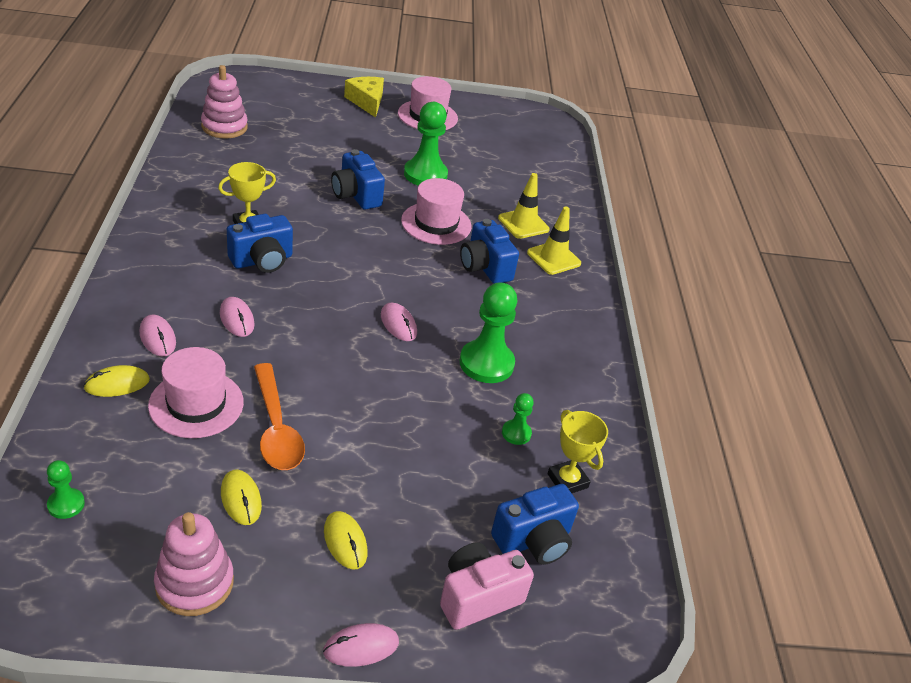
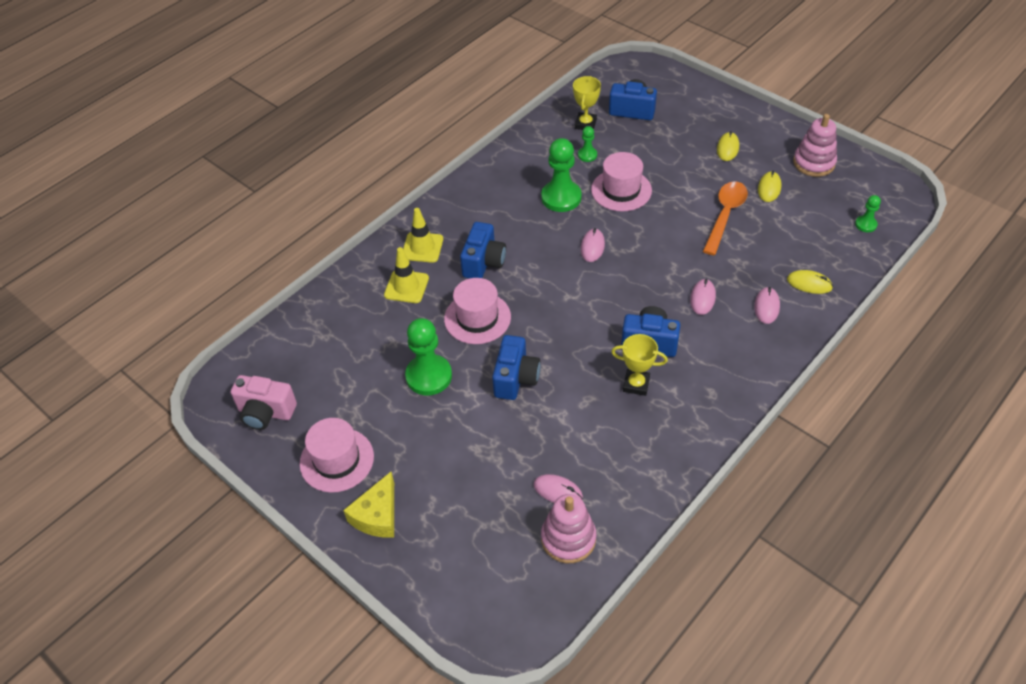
camera: 130 degrees left, 10 degrees up
pink hat [148,347,244,438] -> pink hat moved to [591,152,652,211]
pink mouse [323,623,399,667] -> pink mouse moved to [533,474,583,503]
pink camera [440,542,534,630] -> pink camera moved to [231,375,297,430]

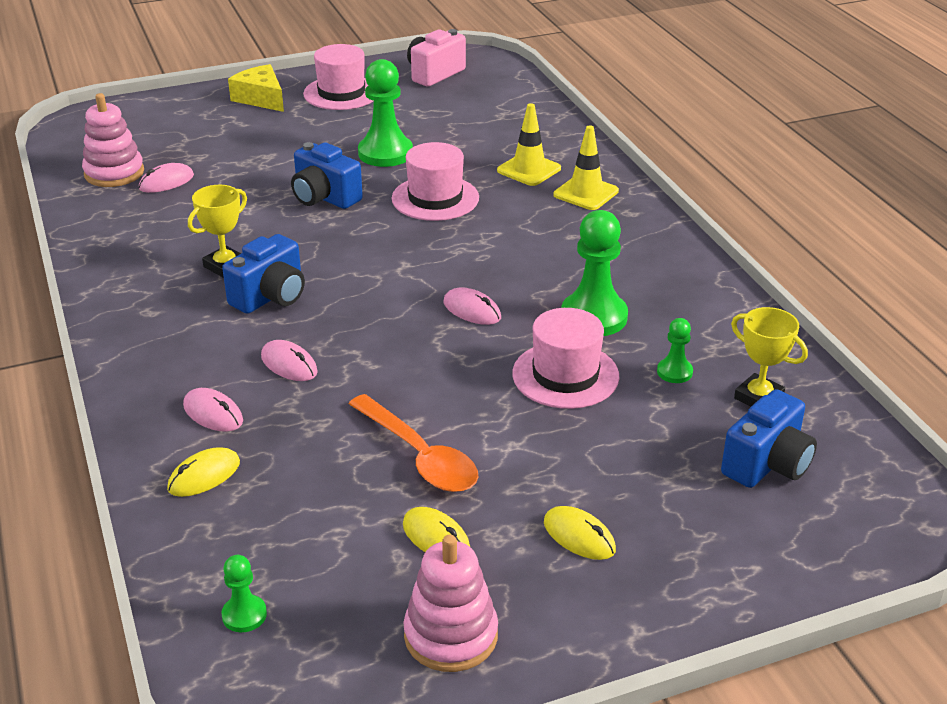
camera: 115 degrees right, 15 degrees down
blue camera [460,222,506,278] -> none

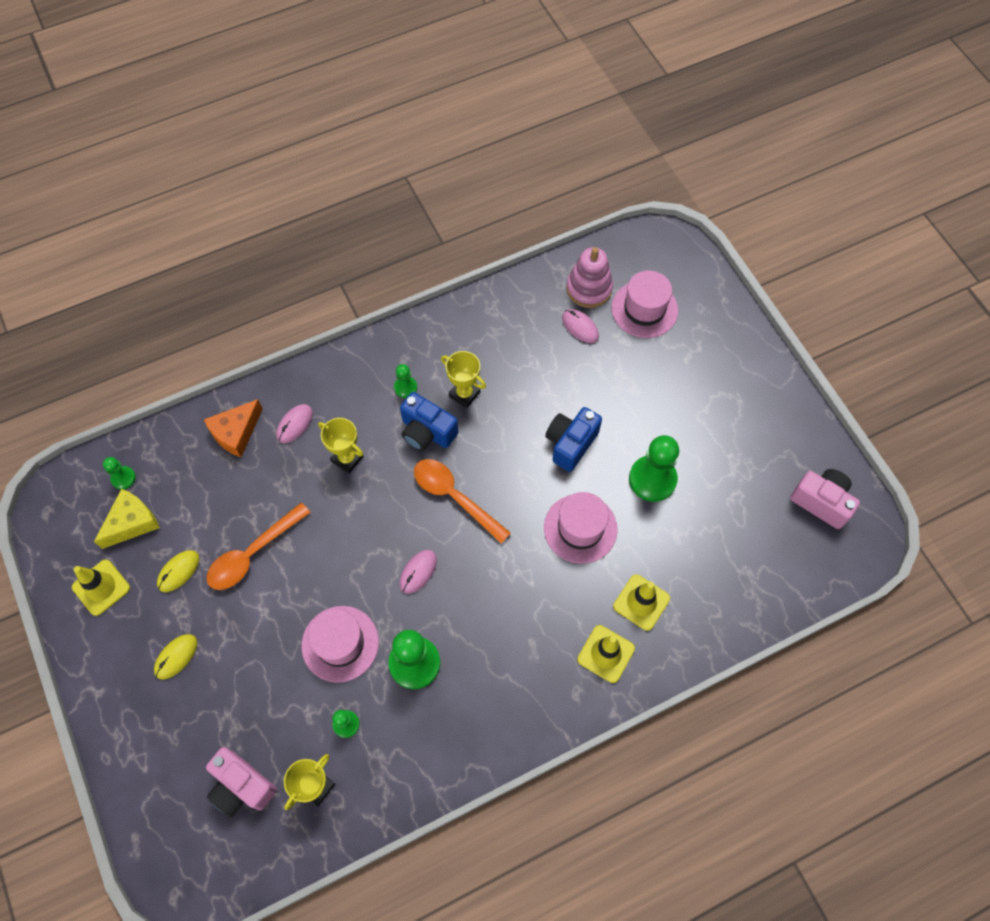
camera: 85 degrees right, 30 degrees up
yellow mouse [167,447,240,497] -> orange cheese [204,399,263,457]
yellow cheese [228,64,284,112] -> yellow cheese moved to [94,489,160,549]
pink mouse [261,340,318,381] -> yellow trophy [318,418,364,474]
pink hat [303,44,373,110] -> pink hat moved to [611,270,678,338]
pink stacking toy [403,535,498,672] -> yellow traffic cone [72,559,130,616]
blue camera [721,389,817,488] -> pink camera [206,747,277,817]
none -> green pawn [394,364,417,398]
none -> orange spoon [414,459,511,544]

